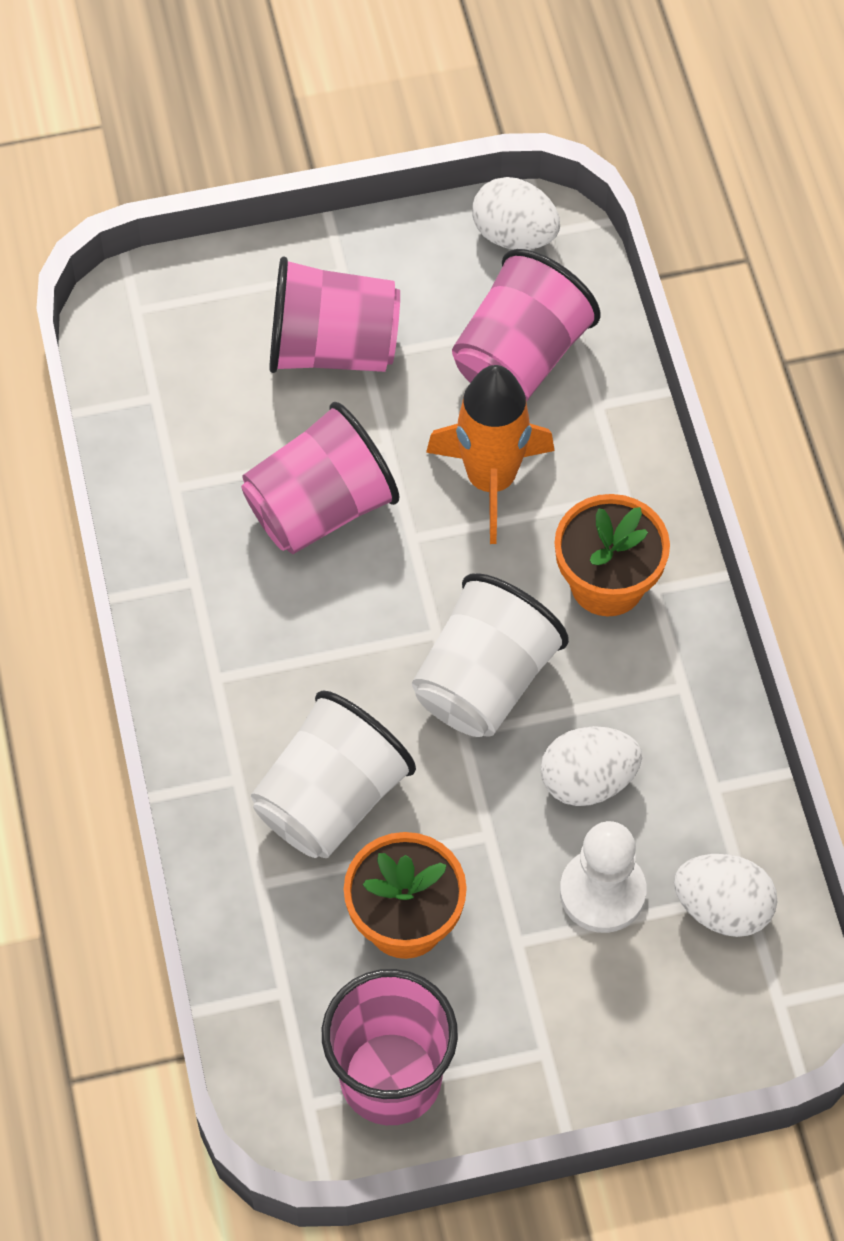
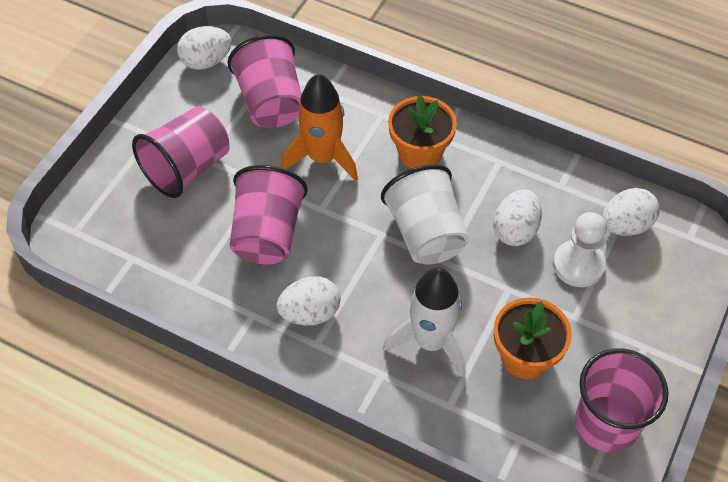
camera: 50 degrees left, 5 degrees down
white cup [251,691,416,858] -> white rocket [383,267,466,377]
none -> white egg [276,276,341,325]

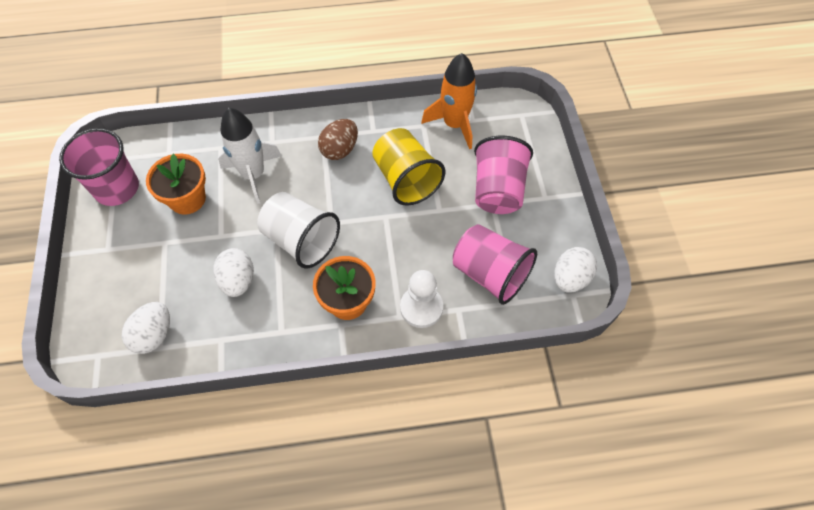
camera: 145 degrees right, 5 degrees up
pink cup [230,165,308,264] -> yellow cup [372,128,445,206]
white egg [276,276,341,325] -> brown egg [318,119,358,160]
orange rocket [281,74,358,181] -> orange rocket moved to [421,53,477,149]
white pawn [553,212,607,287] -> white pawn moved to [400,270,443,328]

